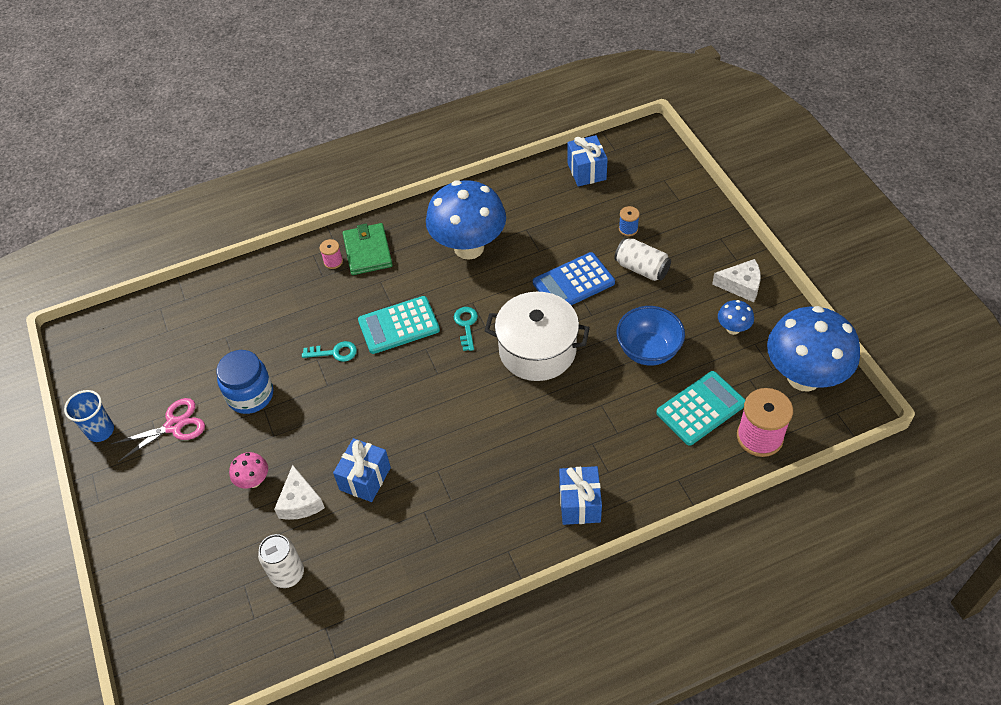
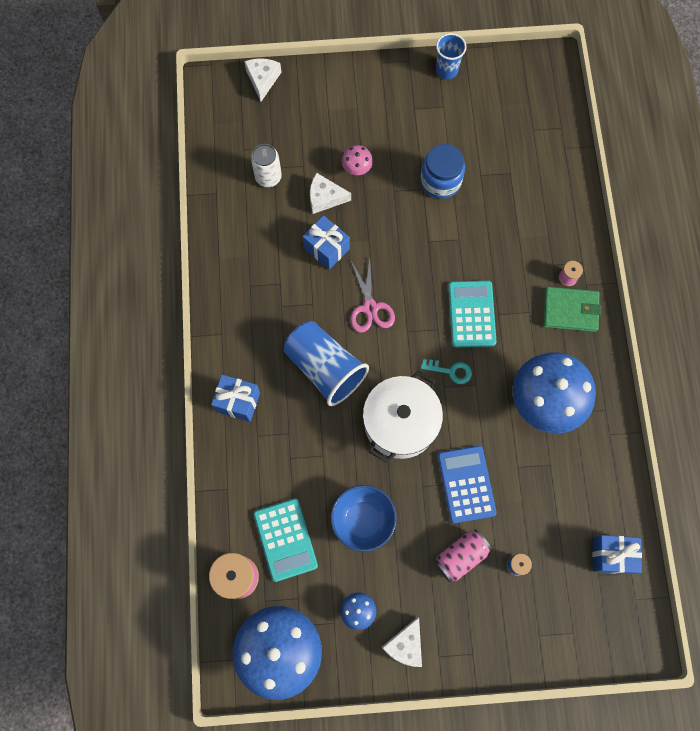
camera: 105 degrees right, 20 degrees up
pink scissors [111,398,205,462] -> pink scissors moved to [350,259,395,333]
turquoise key [302,341,357,362] -> none
white can [614,238,671,281] -> pink can [435,529,492,582]
none -> white cheese [244,58,282,102]
none -> blue cup [284,321,369,406]

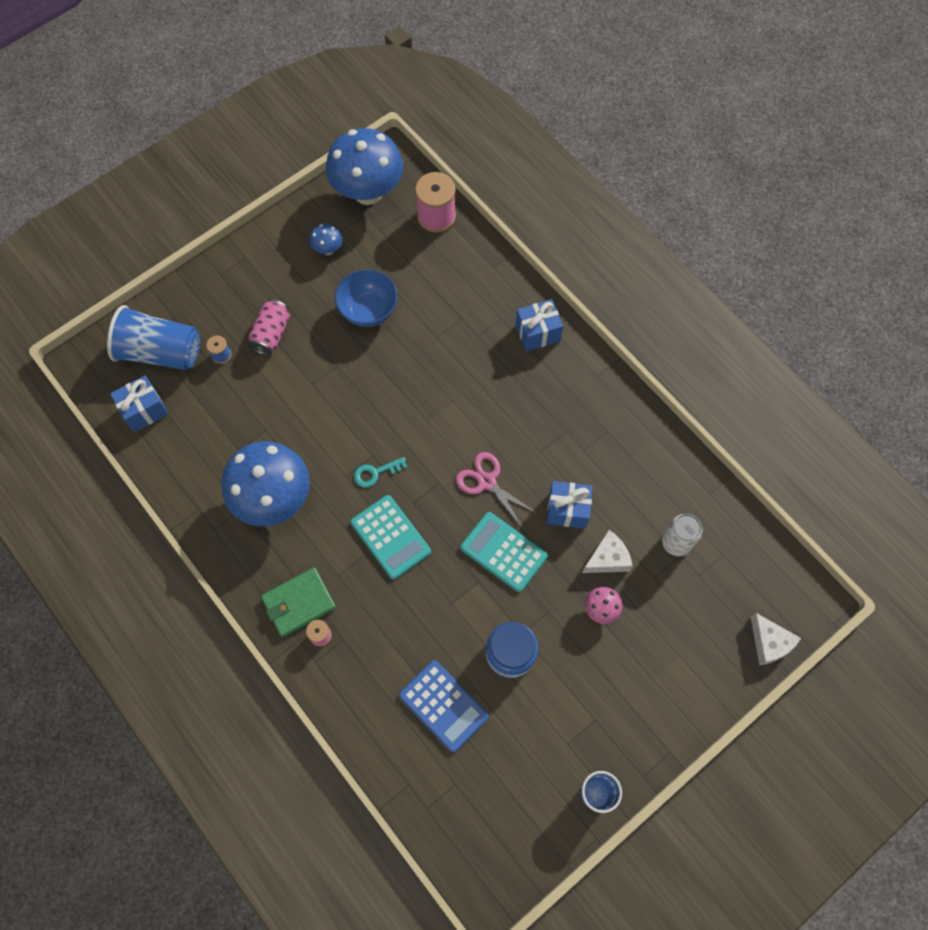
camera: 145 degrees right, 5 degrees down
turquoise calculator [254,498,318,582] -> turquoise calculator moved to [460,512,548,592]
blue cup [284,321,369,406] -> blue cup moved to [107,305,200,371]
white pot [363,371,443,463] -> none
white cheese [382,617,422,667] -> none
blue calculator [438,446,497,524] -> blue calculator moved to [399,660,489,753]

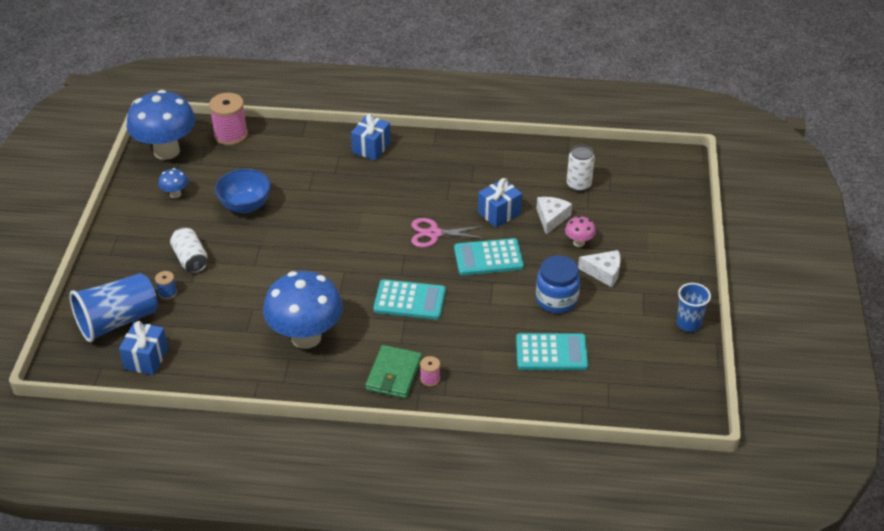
camera: 45 degrees left, 25 degrees down
pink can [248,299,290,355] -> white can [170,227,208,273]
turquoise key [354,457,407,488] -> none
blue calculator [399,660,489,753] -> turquoise calculator [516,333,588,370]
white cheese [751,613,801,665] -> white cheese moved to [578,250,621,287]

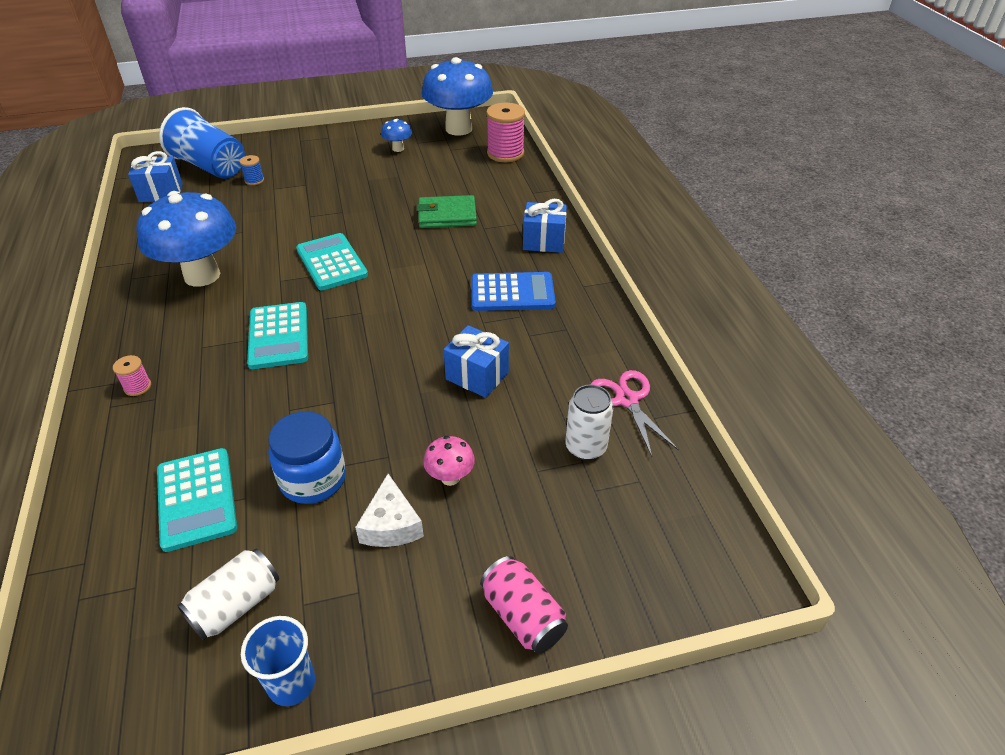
camera: 70 degrees right, 0 degrees up
white can [170,227,208,273] -> white can moved to [177,549,279,641]
blue bowl [215,168,271,213] -> none
green wallet [365,345,422,399] -> green wallet moved to [417,195,477,228]
pink scissors [411,218,485,247] -> pink scissors moved to [590,370,679,457]
turquoise calculator [454,238,524,275] -> turquoise calculator moved to [296,233,368,290]
white cheese [536,197,572,235] -> none
none -> blue calculator [471,272,556,311]
none -> pink can [480,556,568,653]

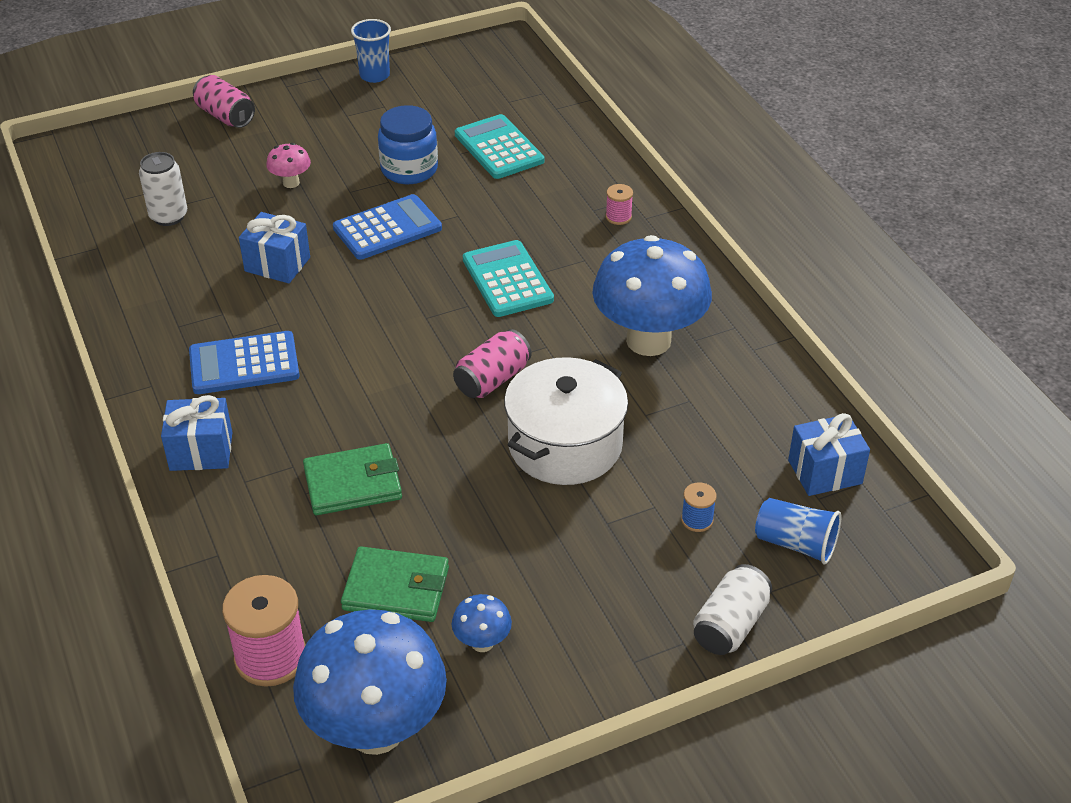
camera: 170 degrees right, 0 degrees up
blue cup [159,107,245,179] -> blue cup [755,498,841,565], size x0.59
white can [177,549,279,641] -> white can moved to [693,564,772,655]
turquoise calculator [296,233,368,290] -> pink can [453,329,532,398]
white cheese [355,474,424,547] -> none
pink scissors [590,370,679,457] -> none
none -> blue calculator [333,194,442,260]
none -> green wallet [341,546,449,622]
none -> white pot [504,357,628,485]

